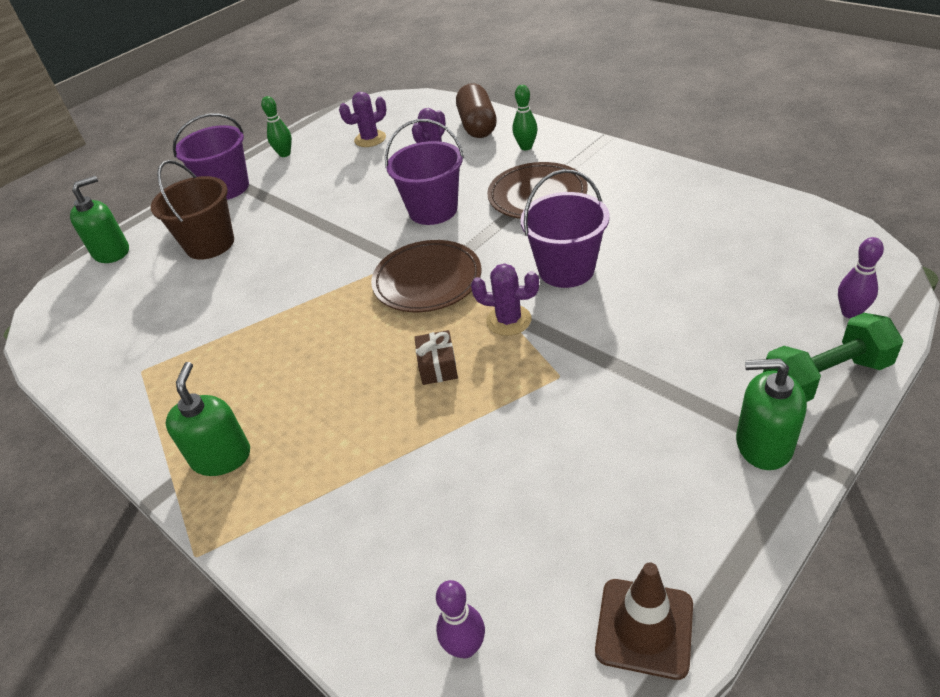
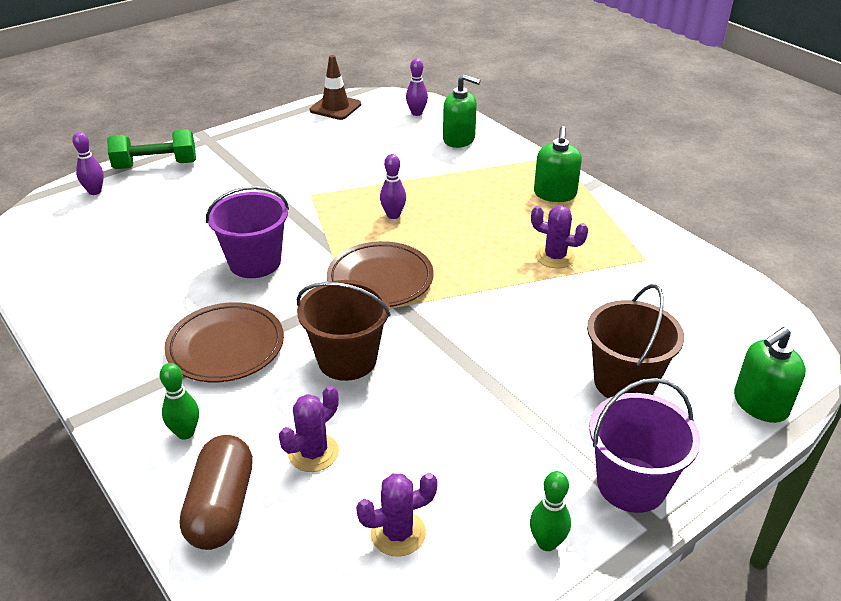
camera: 175 degrees left, 5 degrees down
purple bucket [385,119,464,225] -> brown bucket [297,280,391,381]
brown gift [414,330,458,385] -> purple bowling pin [380,154,406,219]
purple cactus [471,263,539,336] -> purple cactus moved to [531,205,588,268]
green soap dispenser [736,358,807,470] -> green soap dispenser moved to [443,74,481,148]

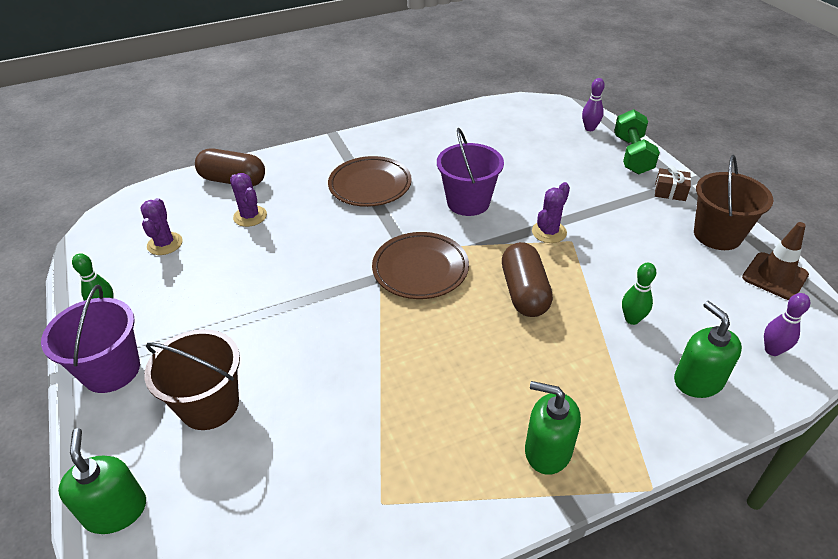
camera: 105 degrees right, 5 degrees up
green bowling pin [159,363,199,440] -> green bowling pin moved to [622,263,656,325]
brown bucket [297,280,391,381] -> brown bucket moved to [694,155,773,250]
purple bowling pin [380,154,406,219] -> brown capsule [502,242,553,317]
green soap dispenser [443,74,481,148] -> green soap dispenser turned 120 degrees clockwise [674,301,742,398]
purple cactus [531,205,588,268] -> purple cactus moved to [532,182,570,243]
none -> brown gift [655,165,691,201]

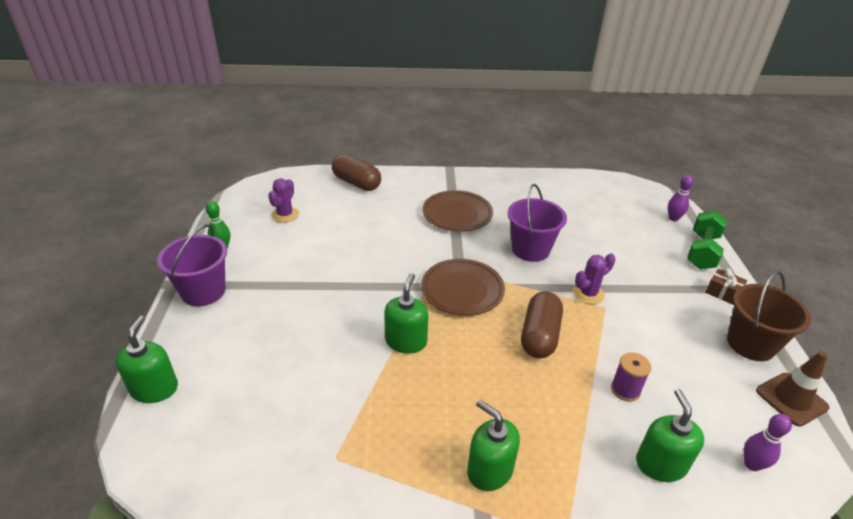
camera: 20 degrees right, 5 degrees down
brown bucket [144,329,240,430] -> none
purple cactus [230,173,267,227] -> none
green bowling pin [622,263,656,325] -> purple spool [611,352,651,402]
none -> green soap dispenser [384,273,428,354]

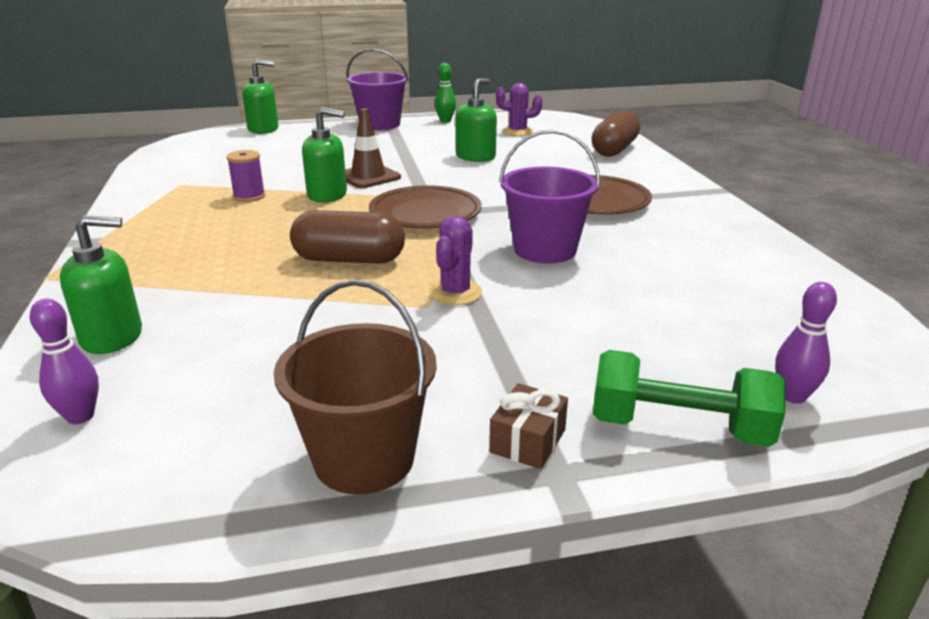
camera: 80 degrees right, 10 degrees down
green soap dispenser [467,400,520,491] -> green soap dispenser moved to [455,78,497,162]
purple cactus [573,253,616,304] -> purple cactus turned 60 degrees clockwise [429,216,482,305]
purple spool [611,352,651,402] -> purple spool moved to [227,150,265,202]
brown traffic cone [756,351,830,427] -> brown traffic cone moved to [345,108,401,188]

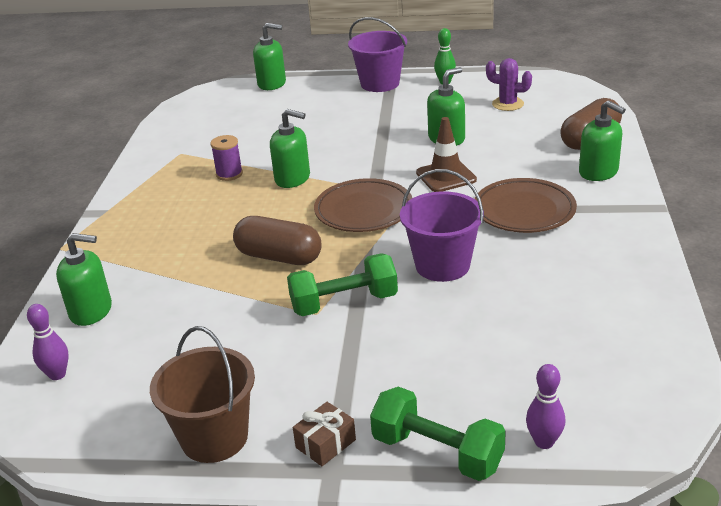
camera: 20 degrees right, 5 degrees up
brown traffic cone [345,108,401,188] -> brown traffic cone moved to [416,117,477,192]
purple cactus [429,216,482,305] -> green dumbbell [287,253,398,316]
none -> green soap dispenser [579,100,626,181]

